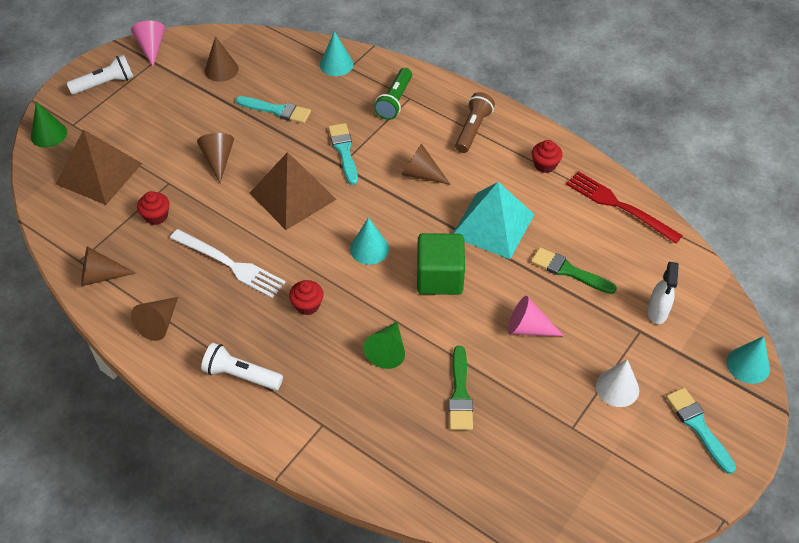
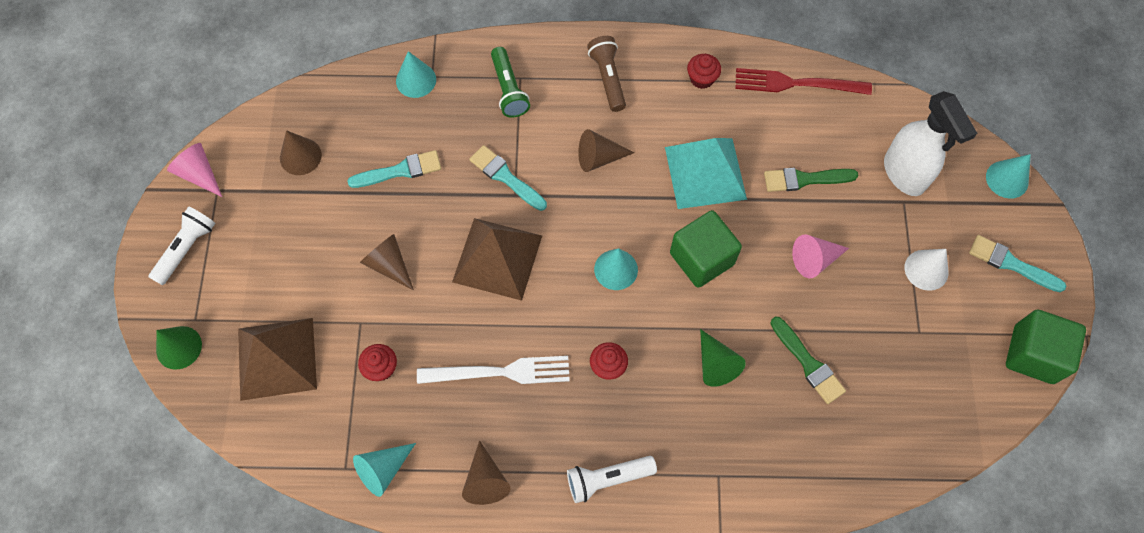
camera: 35 degrees left, 15 degrees up
brown cone [81,246,136,286] -> turquoise cone [353,443,416,497]
white spray bottle [647,262,679,324] -> white spray bottle [884,91,977,196], size x1.71
none -> green cube [1006,310,1086,384]

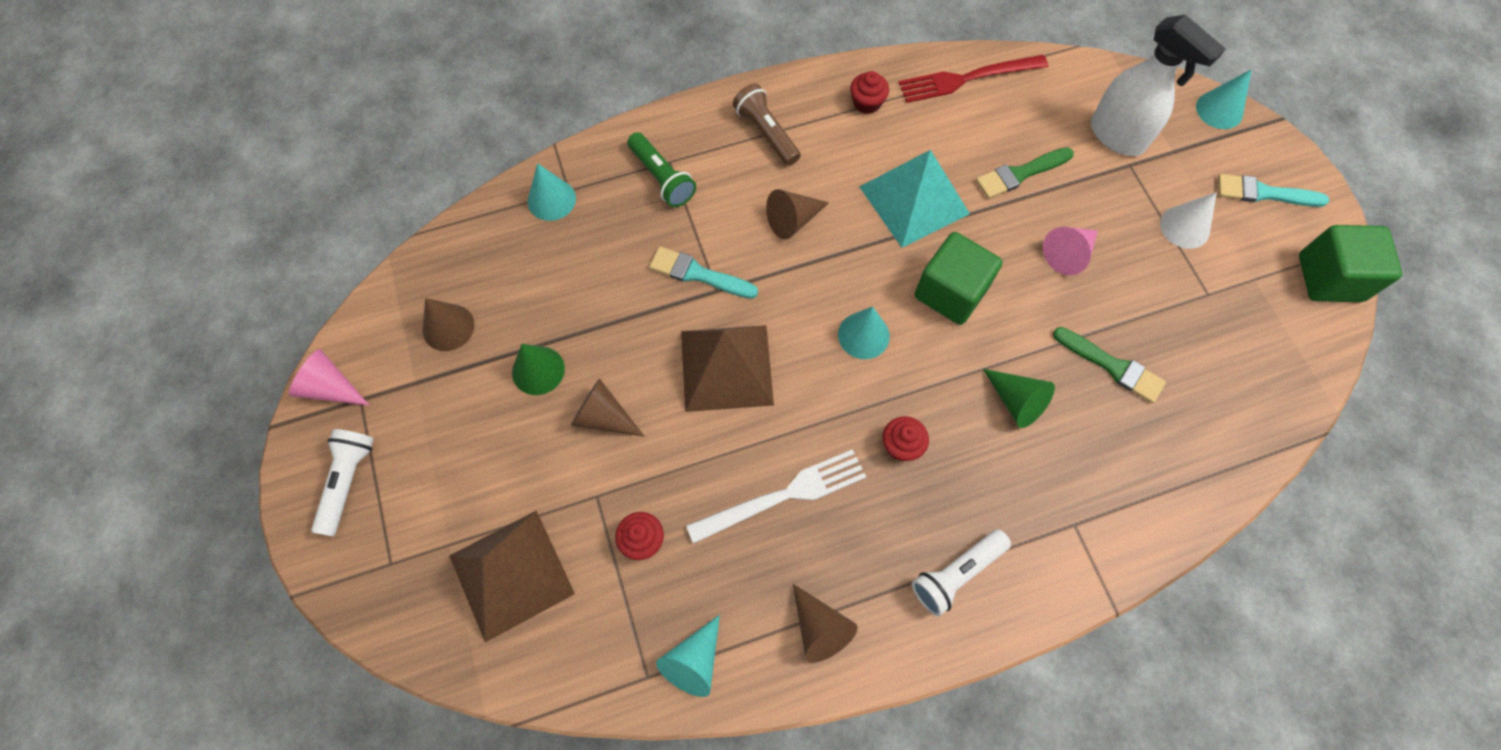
camera: 20 degrees left, 0 degrees up
green cone [156,326,202,370] -> green cone moved to [512,344,565,395]
turquoise brush [348,150,441,188] -> none

